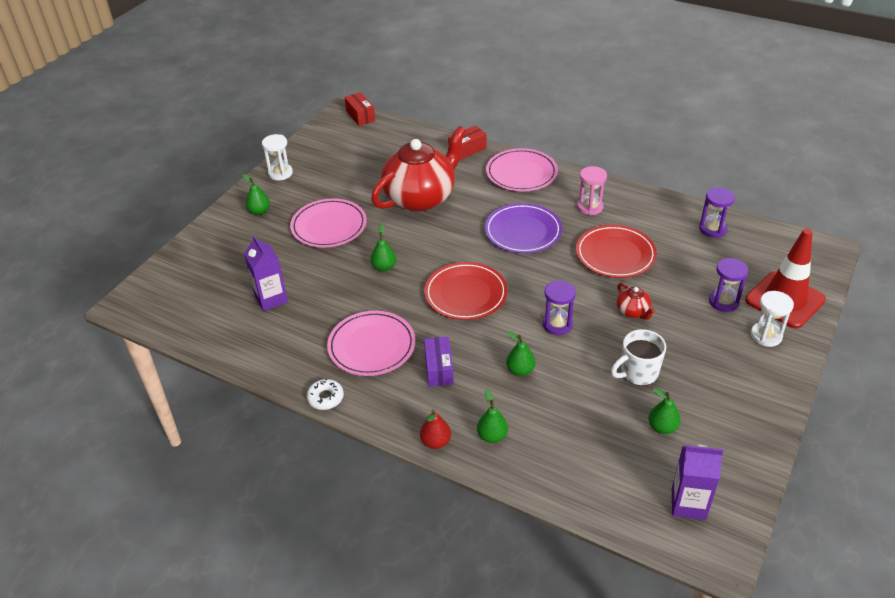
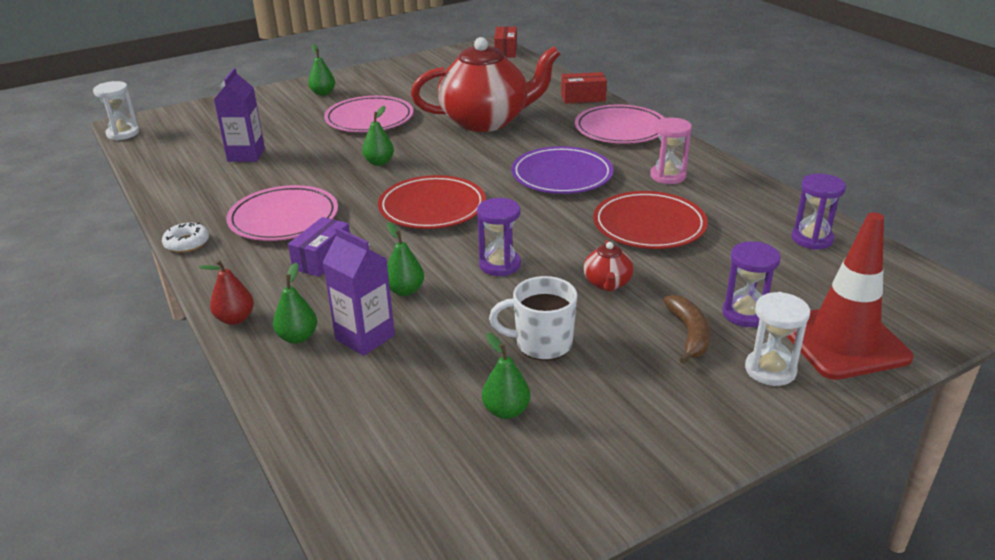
camera: 30 degrees right, 10 degrees down
white hourglass [262,134,293,180] -> white hourglass moved to [93,81,139,140]
purple carton [672,445,723,520] -> purple carton moved to [323,227,395,356]
none -> brown banana [663,295,710,364]

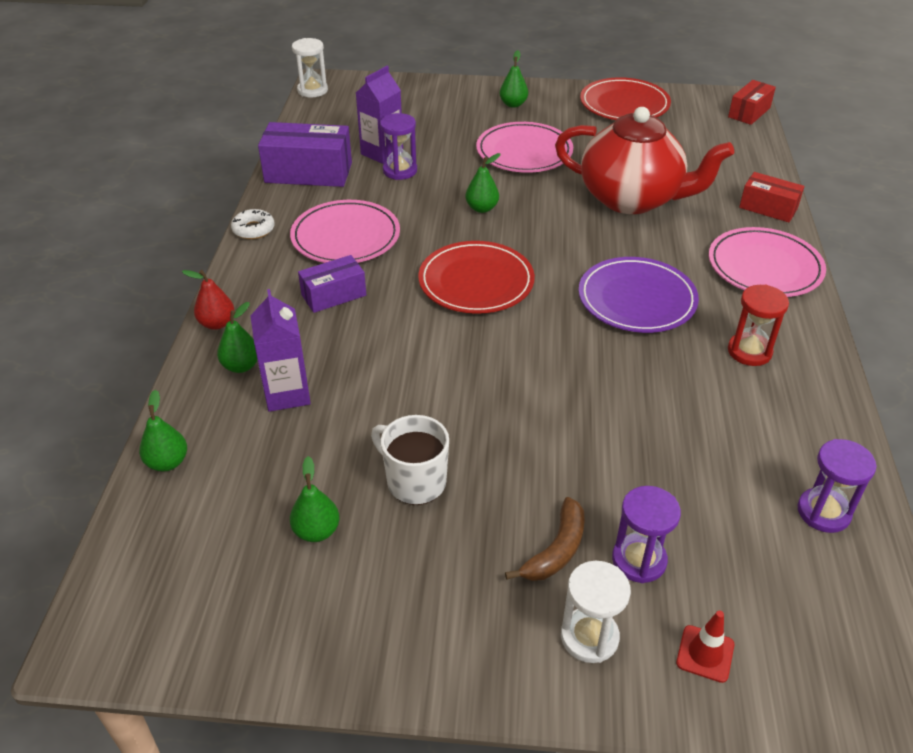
camera: 35 degrees right, 10 degrees up
green pear [387,222,424,296] -> green pear moved to [139,390,187,472]
purple hourglass [477,198,521,276] -> purple hourglass moved to [380,113,417,180]
red teapot [583,240,634,292] -> none
red plate [593,191,708,249] -> red plate moved to [580,77,671,120]
pink hourglass [650,118,692,184] -> red hourglass [728,285,789,366]
red traffic cone [787,212,913,380] -> red traffic cone [676,611,734,683], size x0.42
none -> purple box [258,122,352,187]

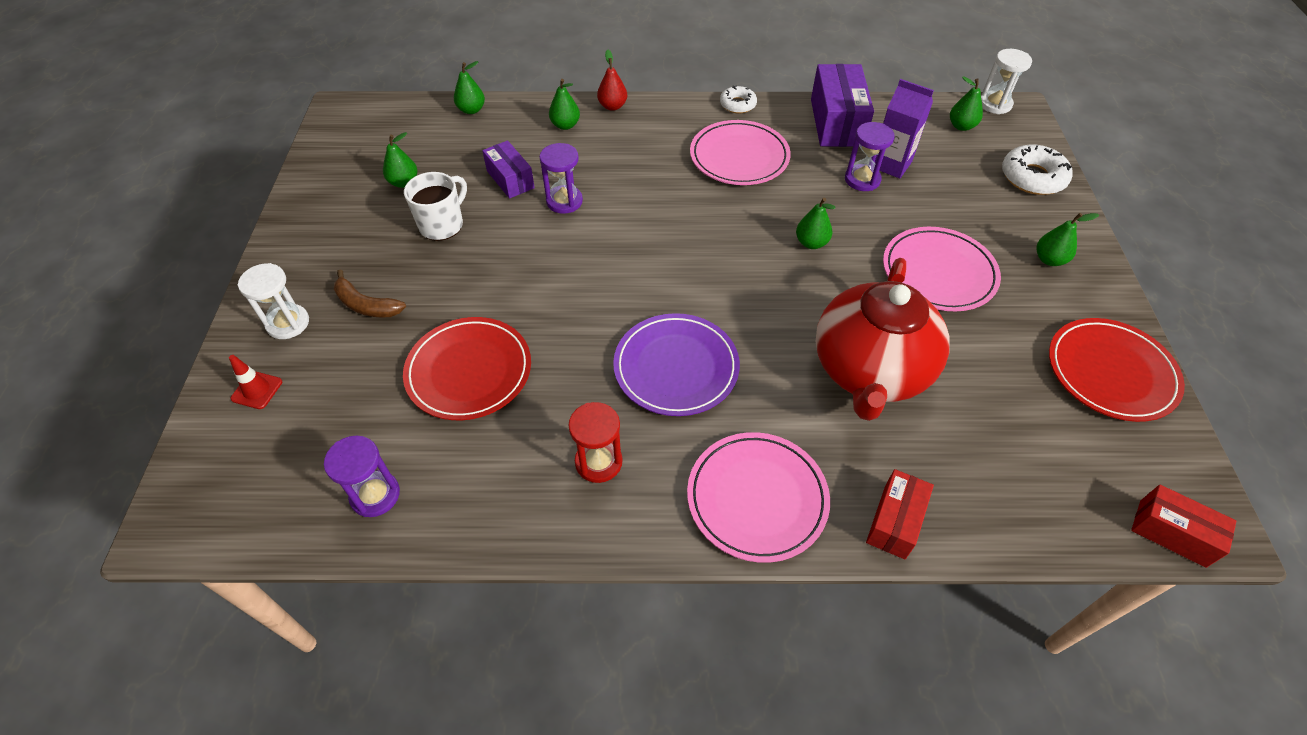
camera: 85 degrees right, 10 degrees up
purple carton [250,289,311,412] -> none
purple box [298,255,366,313] -> purple box moved to [482,140,535,199]
red plate [418,241,535,314] -> red plate moved to [403,317,531,420]
purple hourglass [612,486,681,583] -> purple hourglass moved to [539,143,583,214]
none -> green pear [950,76,983,131]
none -> white donut [1002,145,1073,195]

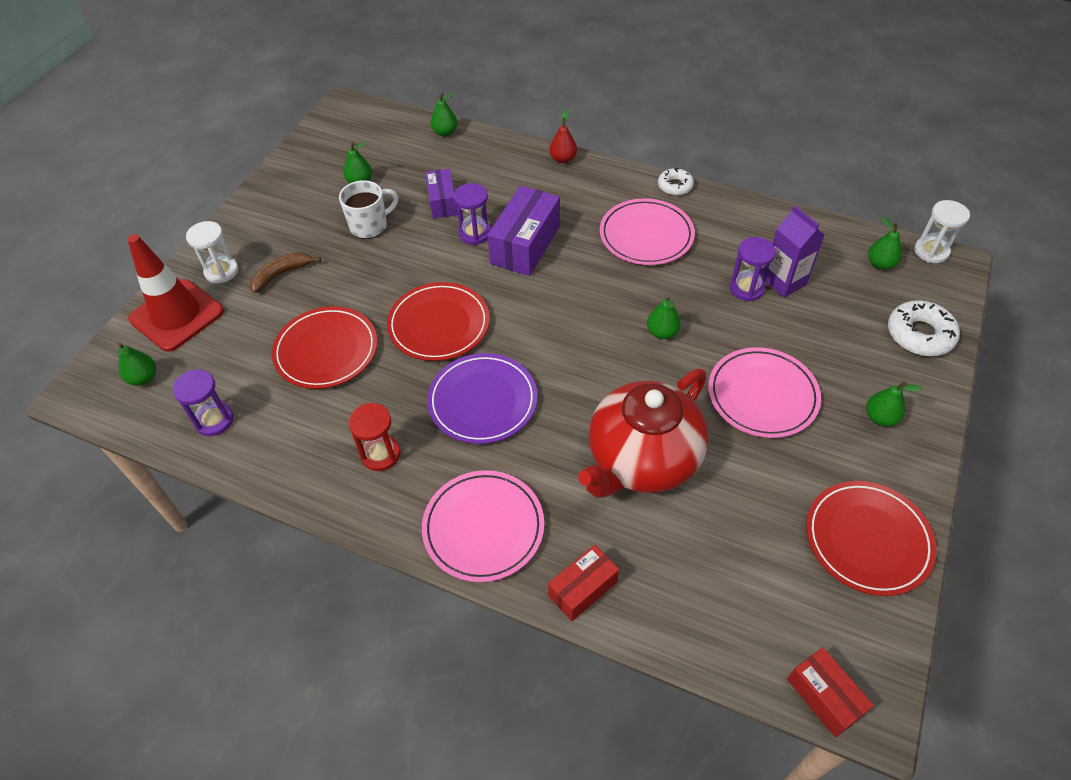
camera: 25 degrees right, 0 degrees up
red traffic cone [229,355,282,409] -> red traffic cone [127,234,224,352], size x2.39
brown banana [334,270,406,318] -> brown banana turned 90 degrees clockwise [250,252,321,293]
green pear [549,79,580,130] -> green pear moved to [117,342,156,386]
purple box [811,64,874,147] -> purple box moved to [487,186,560,276]
none -> red plate [387,282,490,361]

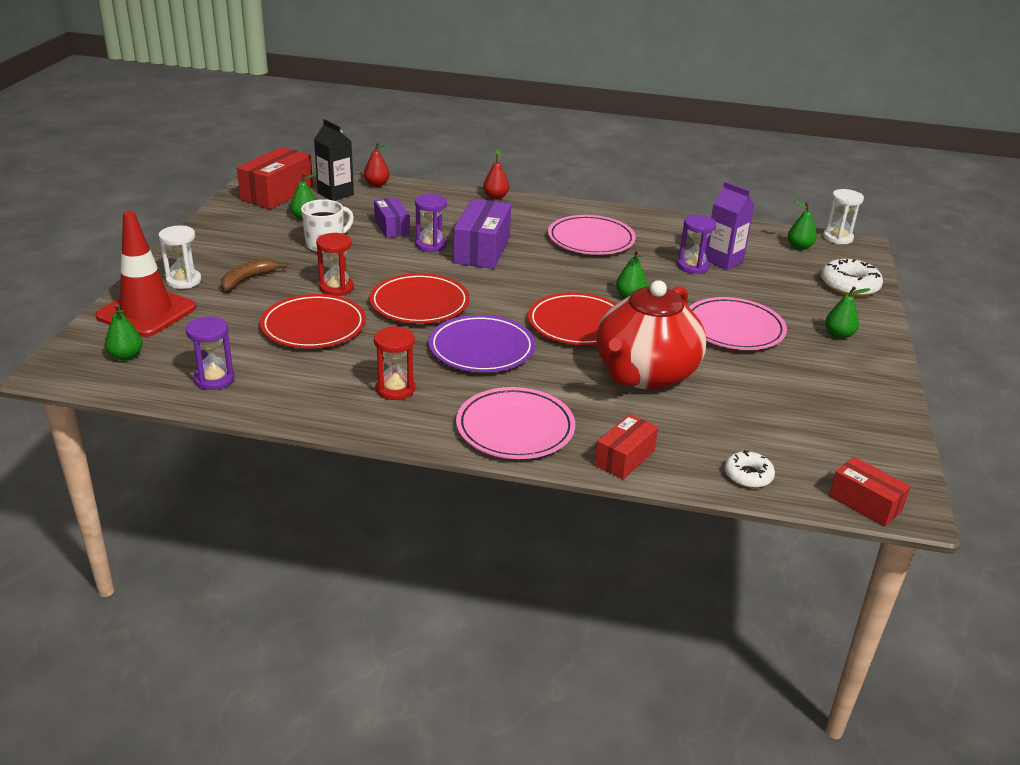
camera: 15 degrees left, 20 degrees down
green pear [430,92,458,137] -> red pear [364,142,390,187]
white donut [658,167,694,196] -> white donut moved to [725,450,775,488]
red plate [806,481,937,596] -> red plate moved to [528,292,616,345]
none -> red box [237,147,313,209]
none -> black carton [314,119,354,201]
none -> red hourglass [316,233,354,296]

